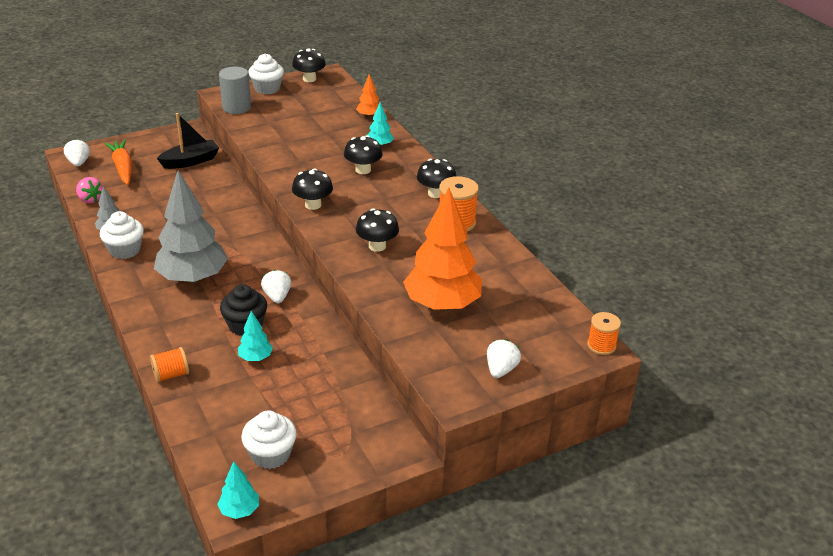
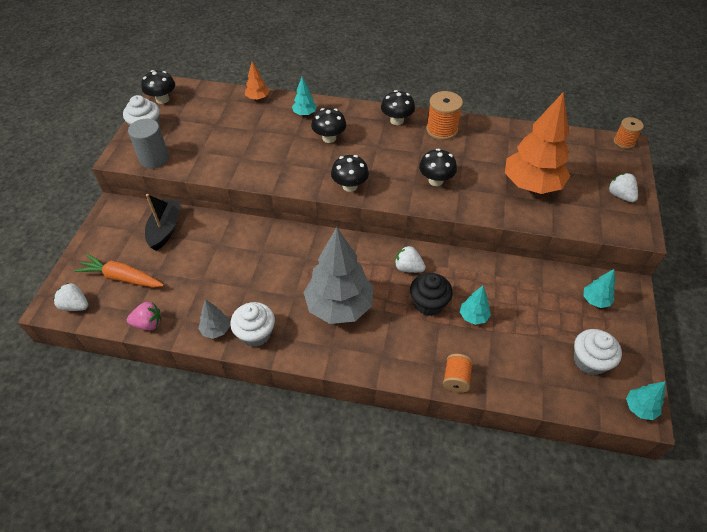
camera: 50 degrees left, 15 degrees up
none -> turquoise tree [583,269,615,308]

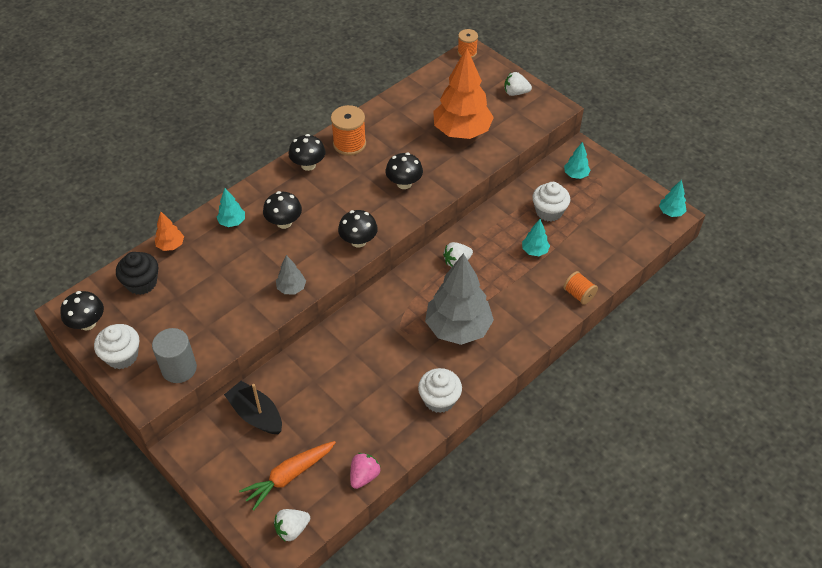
camera: 55 degrees left, 0 degrees up
grey tree [198,299,230,339] -> grey tree moved to [276,255,306,294]
black cupcake [410,273,453,316] -> black cupcake moved to [116,252,158,295]
white cupcake [574,329,622,375] -> white cupcake moved to [532,182,570,222]

